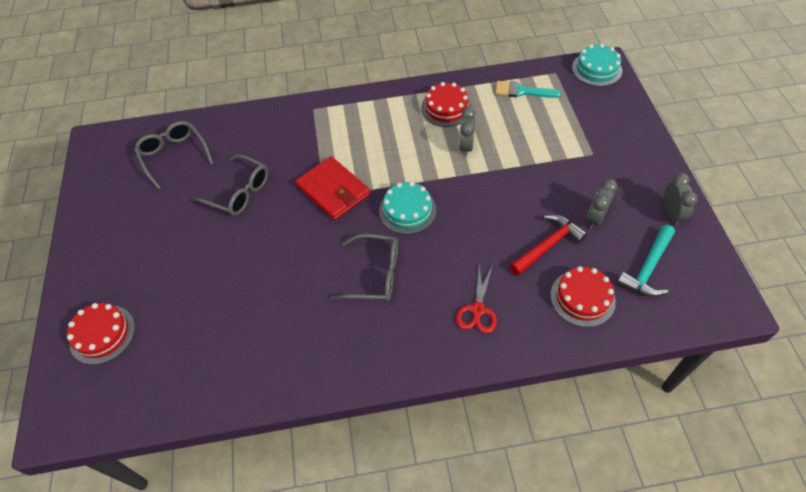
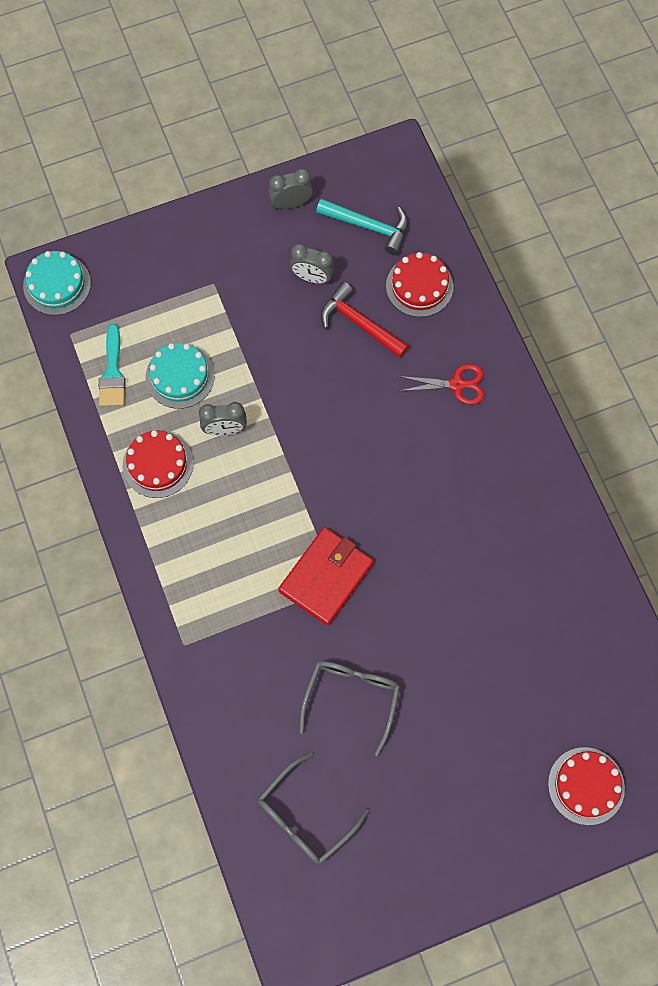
camera: 105 degrees left, 15 degrees up
grey glasses [330,234,398,301] -> none
turquoise cake [379,182,436,234] -> turquoise cake moved to [146,343,215,409]

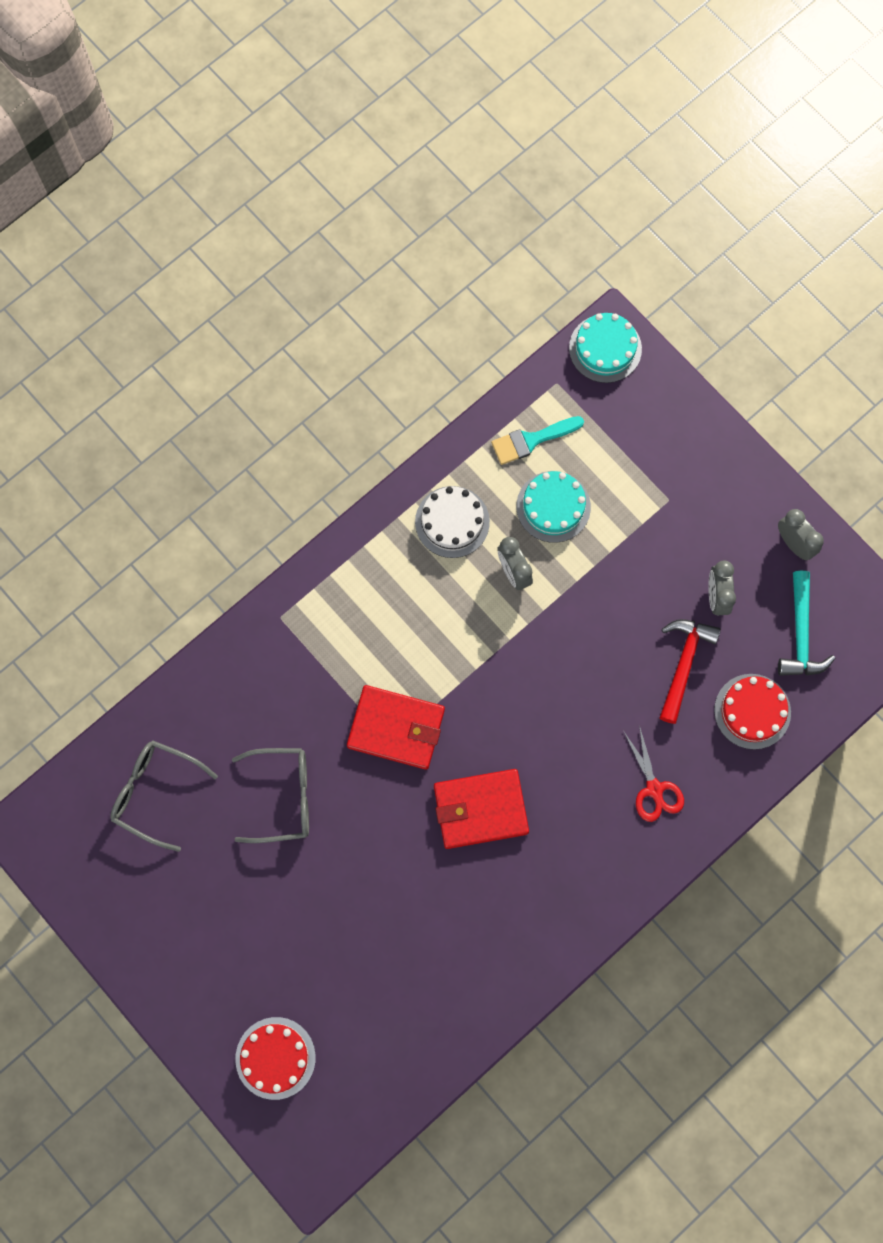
camera: 70 degrees right, 5 degrees up
red cake [123,430,193,498] -> white cake [415,486,490,558]
none -> red wallet [434,769,529,849]

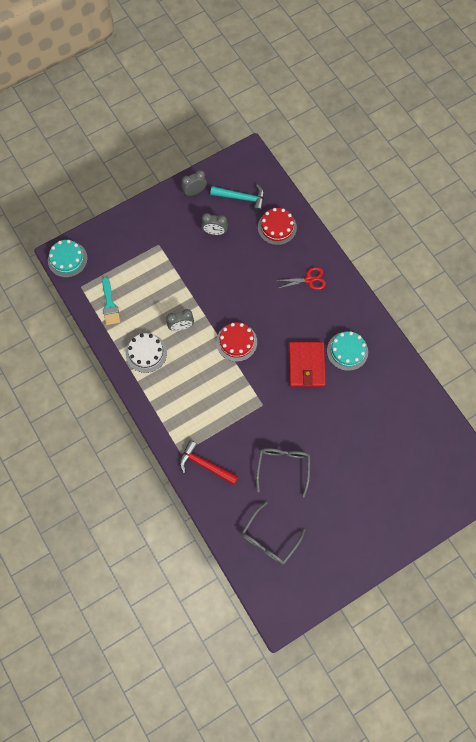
camera: 80 degrees left, 5 degrees down
red cake [235,1017,316,1100] -> red cake moved to [216,322,257,362]
red wallet [347,685,445,770] -> none
turquoise cake [516,471,591,543] -> turquoise cake moved to [327,331,368,371]
red hammer [660,619,721,724] -> red hammer moved to [180,440,238,485]

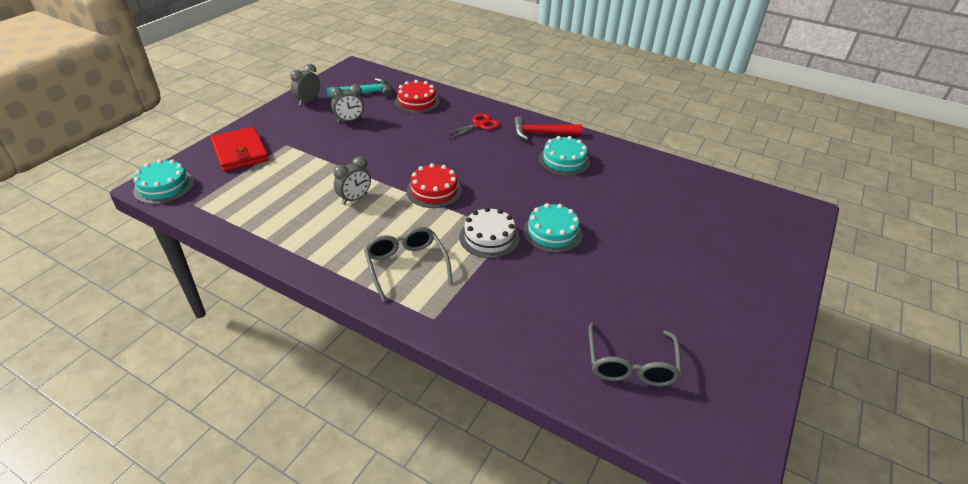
camera: 30 degrees left, 30 degrees down
turquoise brush [102,277,120,325] -> none
white cake [126,333,167,373] -> white cake moved to [459,207,520,258]
red hammer [180,440,238,485] -> red hammer moved to [513,116,582,141]
grey glasses [256,448,310,497] -> grey glasses moved to [364,227,453,301]
red wallet [289,342,326,387] -> red wallet moved to [210,127,269,171]
none -> turquoise cake [523,203,583,253]

